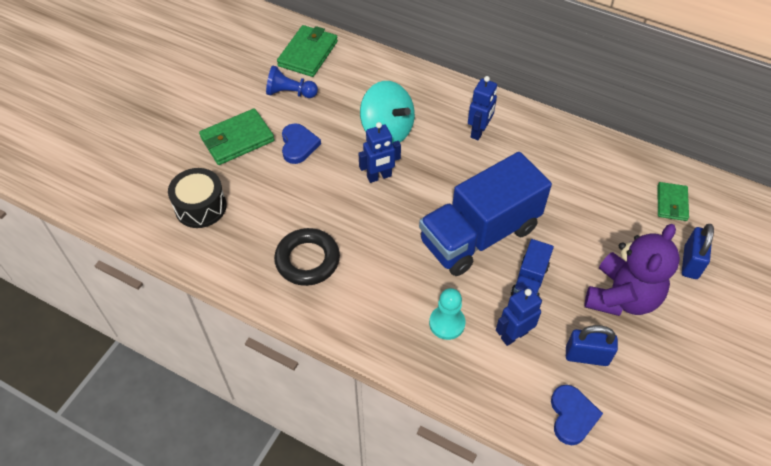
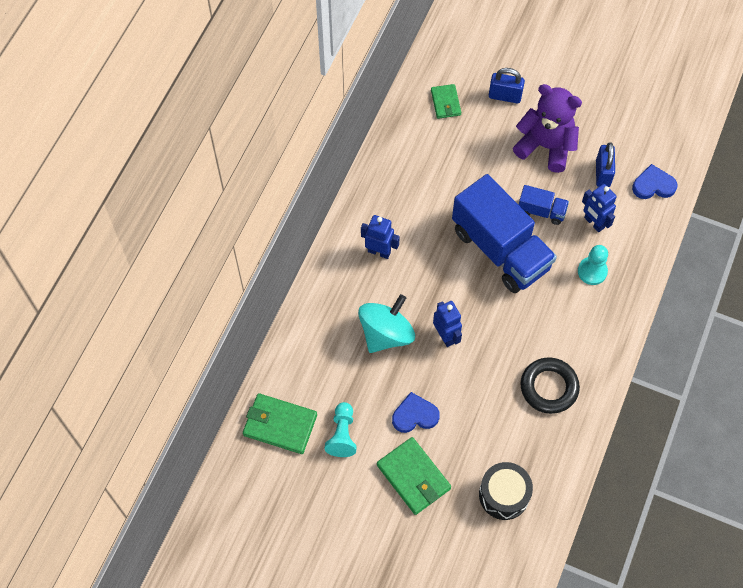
camera: 95 degrees left, 10 degrees up
blue pawn [266,66,318,98] -> turquoise pawn [325,402,357,457]
green wallet [657,182,689,221] -> green wallet turned 75 degrees clockwise [431,84,461,119]

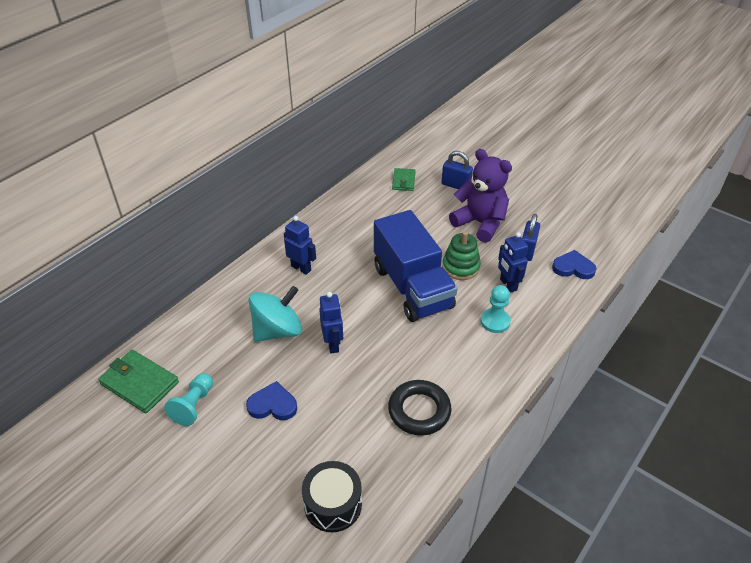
camera: 15 degrees right, 20 degrees down
green wallet [377,437,451,515] -> none
blue truck [519,185,569,225] -> green stacking toy [442,231,481,280]

